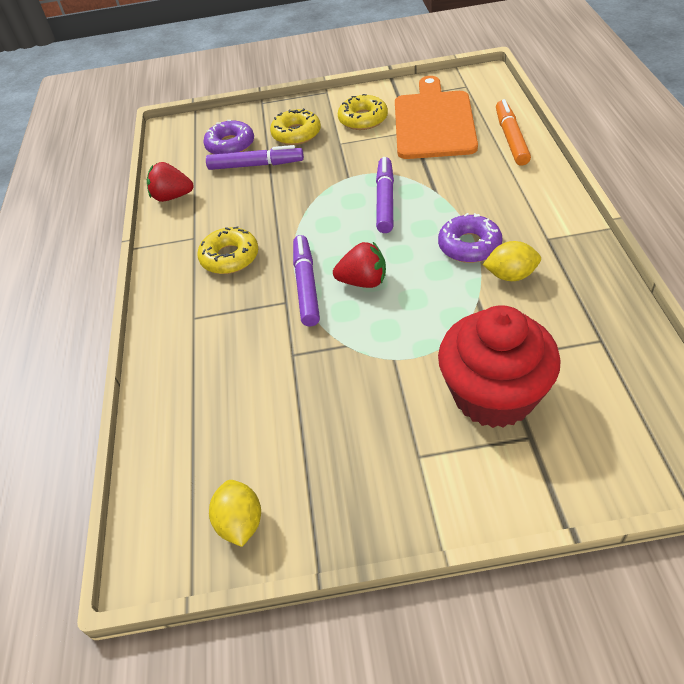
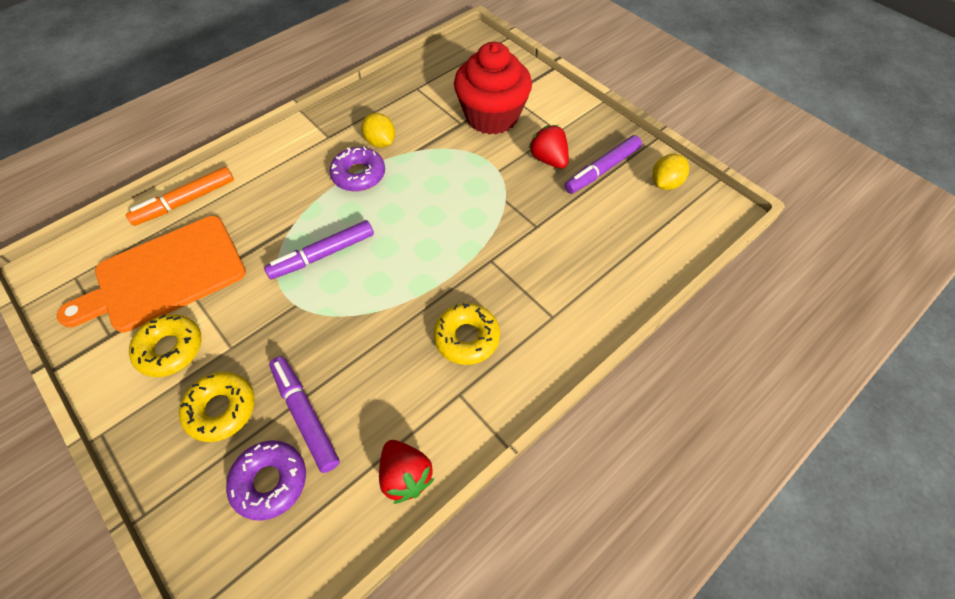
camera: 130 degrees left, 10 degrees up
purple marker [293,235,320,326] -> purple marker moved to [564,135,642,194]
red strawberry [333,242,386,288] -> red strawberry moved to [528,125,569,169]

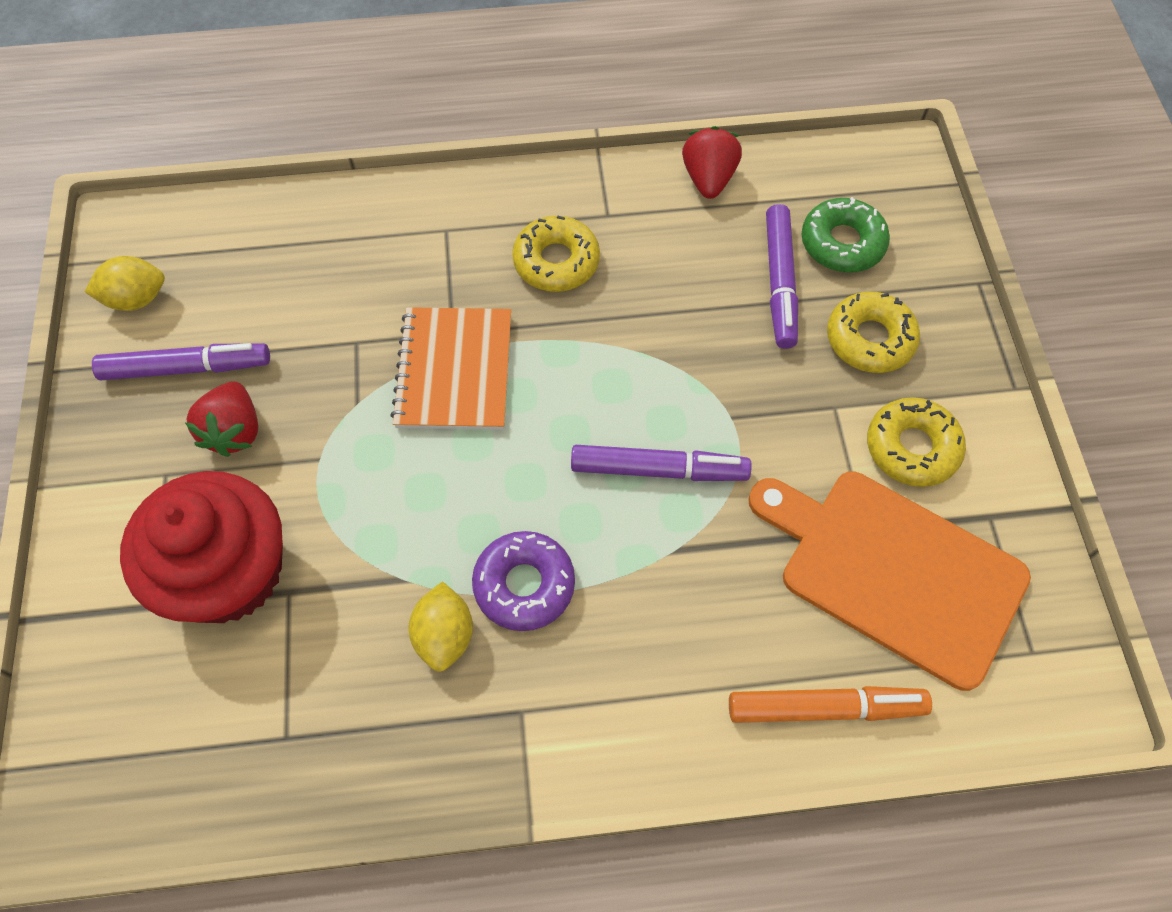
camera: 145 degrees left, 5 degrees up
orange cutting board [57,216,246,332] -> orange cutting board turned 150 degrees counterclockwise [748,471,1031,691]
purple donut [226,440,306,521] -> green donut [802,197,890,272]
none -> orange notebook [390,307,511,430]

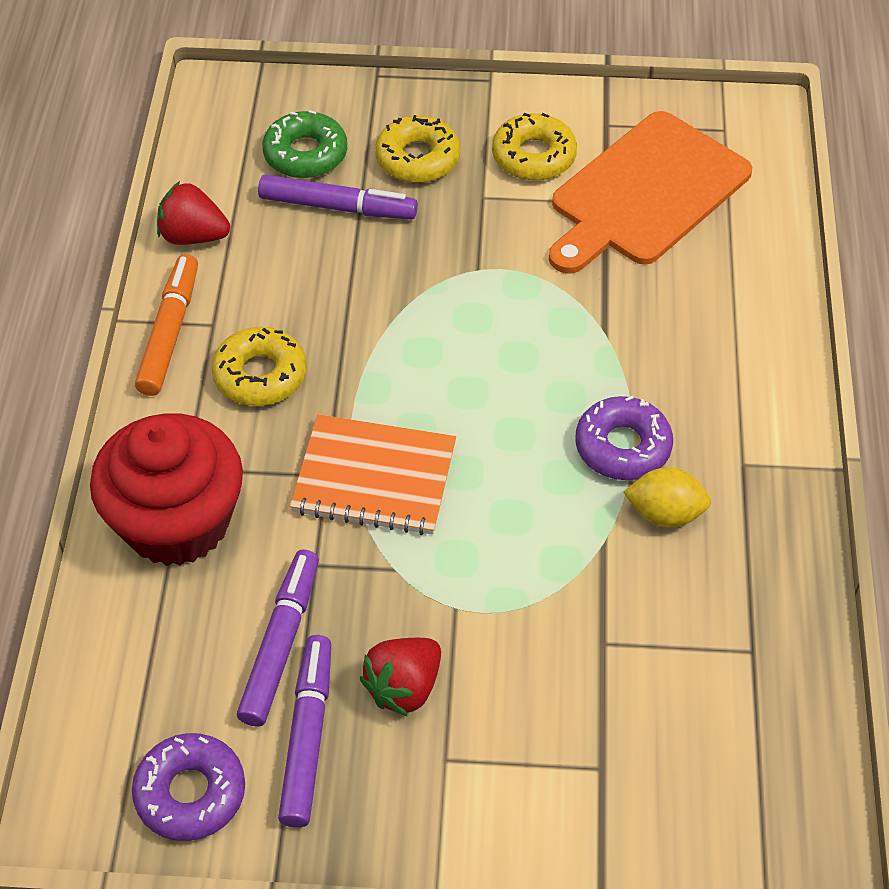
camera: 80 degrees left, 10 degrees down
yellow lemon [85,256,165,311] -> purple donut [132,733,245,841]
red cupcake [120,471,283,623] -> red cupcake moved to [90,413,243,566]
red strawberry [185,381,258,457] -> red strawberry turned 120 degrees clockwise [360,638,441,717]
purple marker [571,445,751,481] -> purple marker moved to [237,549,319,727]
orange marker [729,686,932,723] -> orange marker moved to [135,254,198,396]

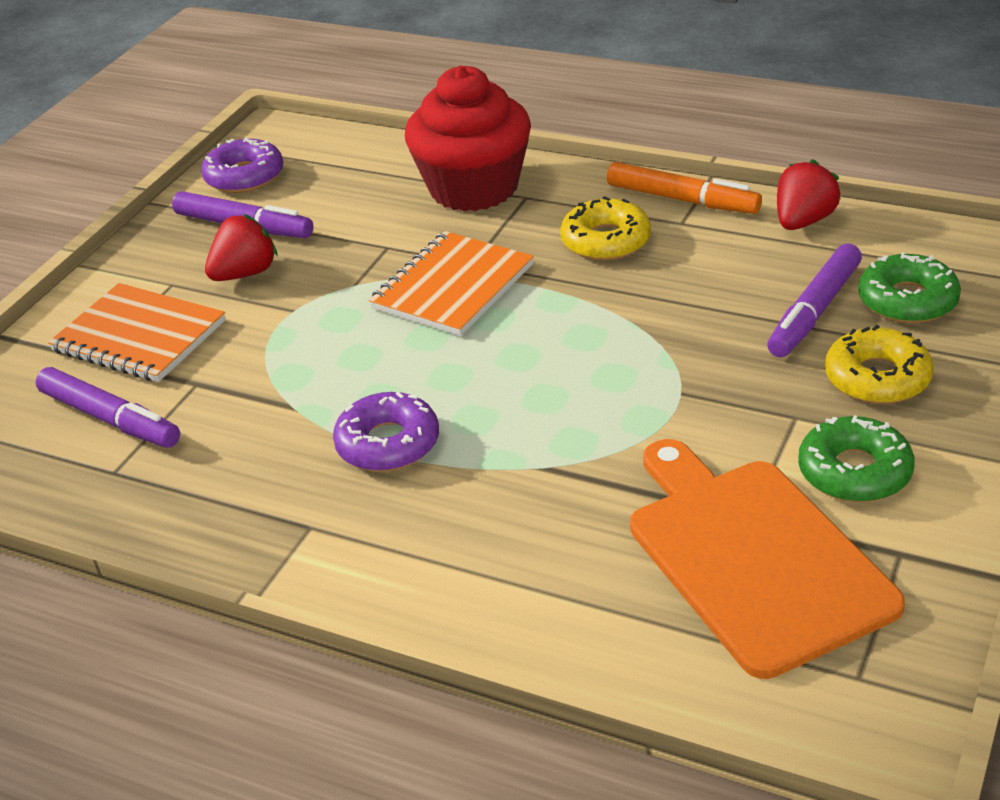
camera: 115 degrees right, 15 degrees down
purple marker [237,549,319,727] -> purple marker moved to [36,367,180,448]
red strawberry [360,638,441,717] -> red strawberry turned 75 degrees clockwise [205,214,278,281]
yellow donut [492,113,577,180] -> green donut [798,415,915,502]
yellow lemon [624,467,711,528] -> none
none -> orange notebook [48,283,226,382]

